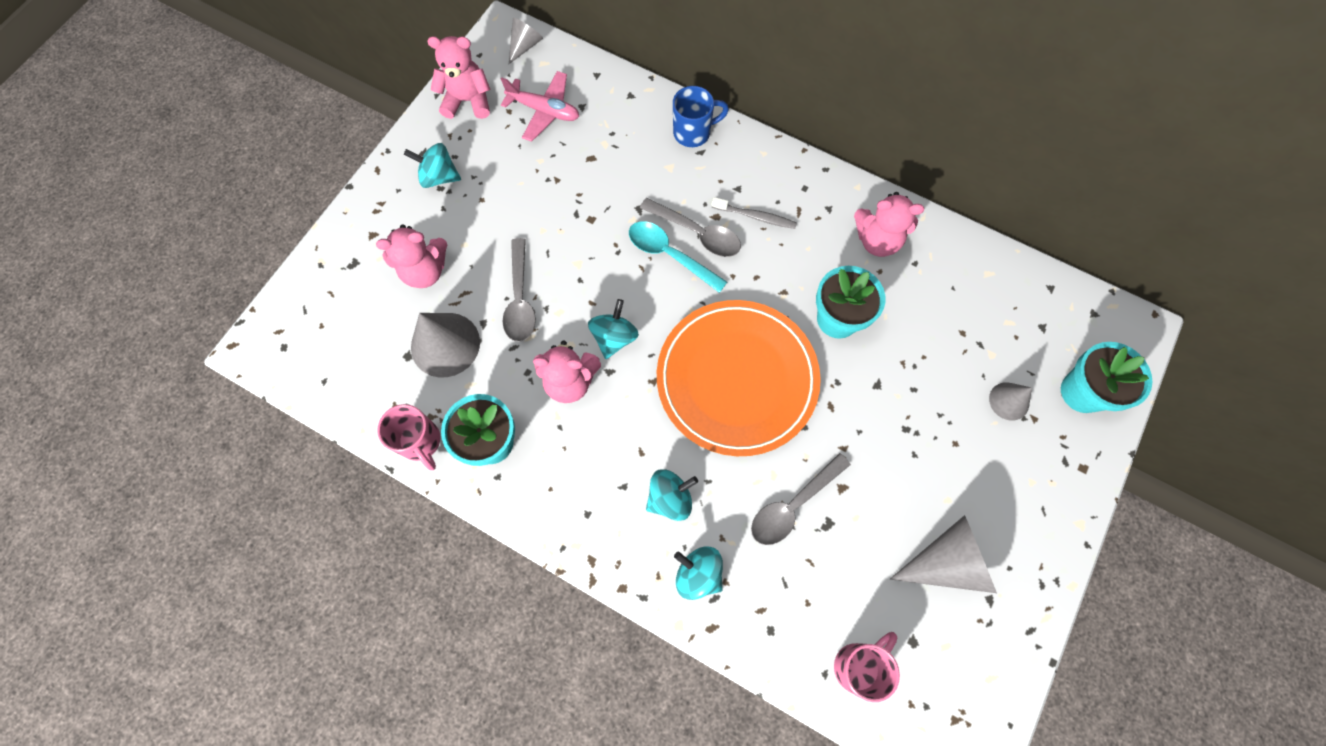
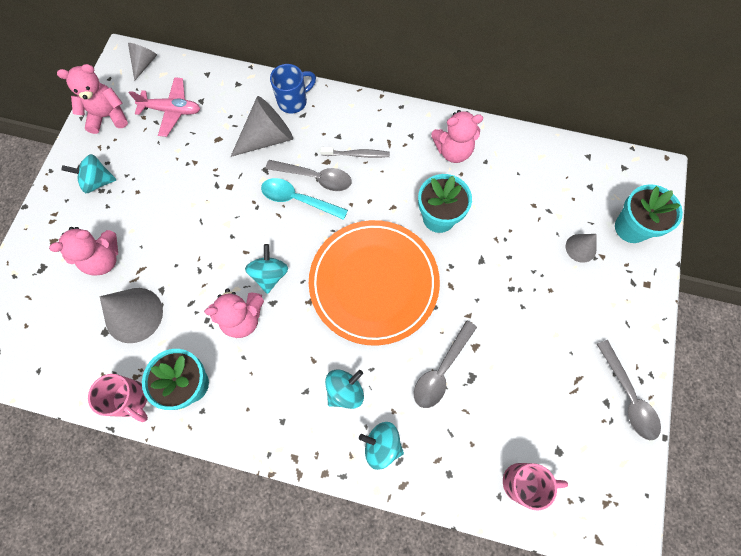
camera: 15 degrees left, 0 degrees up
grey spoon [502,238,536,342] -> grey spoon moved to [597,340,661,440]
pink mug [834,632,900,702] -> pink mug turned 60 degrees clockwise [503,463,568,510]
grey cone [890,515,997,593] -> grey cone moved to [230,96,293,157]

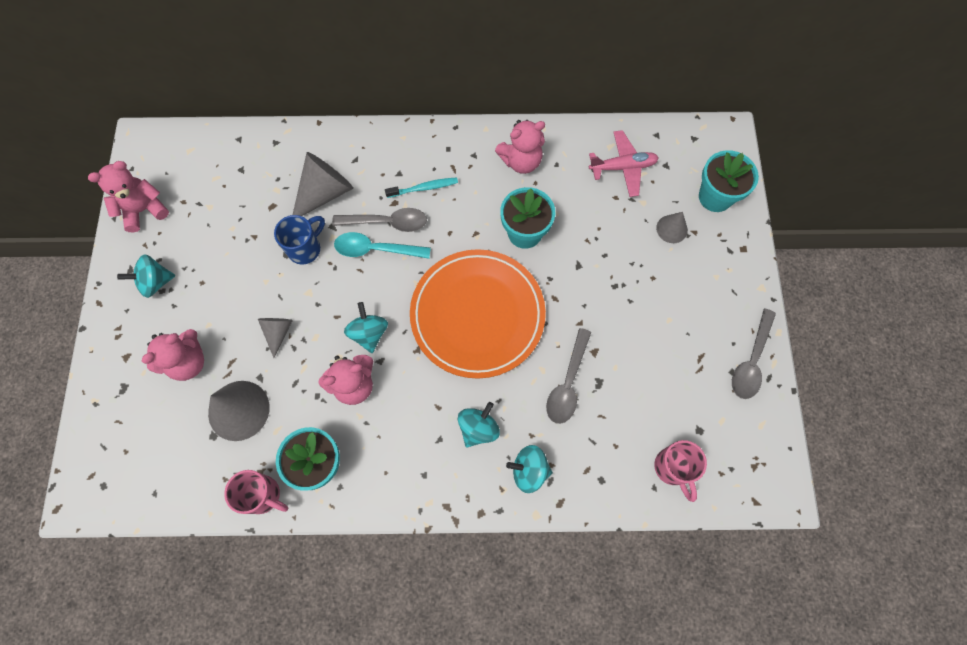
camera: 15 degrees left, 0 degrees up
grey cone [128,43,157,81] -> grey cone moved to [258,318,293,358]
pink plane [129,77,200,137] -> pink plane moved to [589,130,659,197]
blue mug [270,64,316,113] -> blue mug moved to [274,215,325,264]
grey toothbrush [321,147,390,158] -> turquoise toothbrush [385,177,458,198]
pink mug [503,463,568,510] -> pink mug turned 90 degrees clockwise [654,440,707,502]
grey spoon [597,340,661,440] -> grey spoon turned 60 degrees clockwise [732,309,776,399]

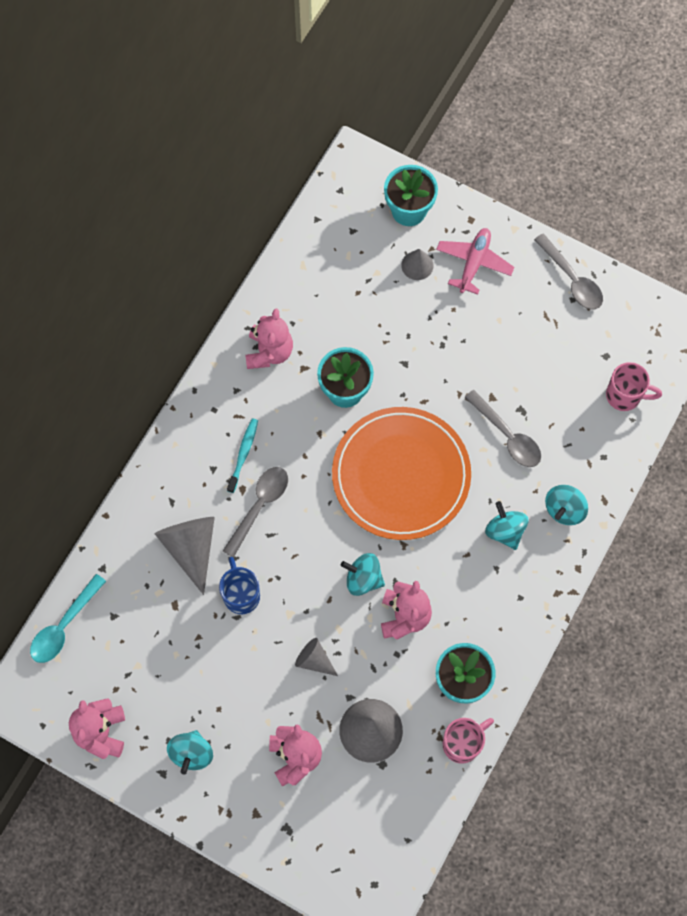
camera: 60 degrees left, 0 degrees up
turquoise spoon [334,232,431,259] -> turquoise spoon moved to [30,574,106,663]
pink plane [589,130,659,197] -> pink plane moved to [436,228,514,295]

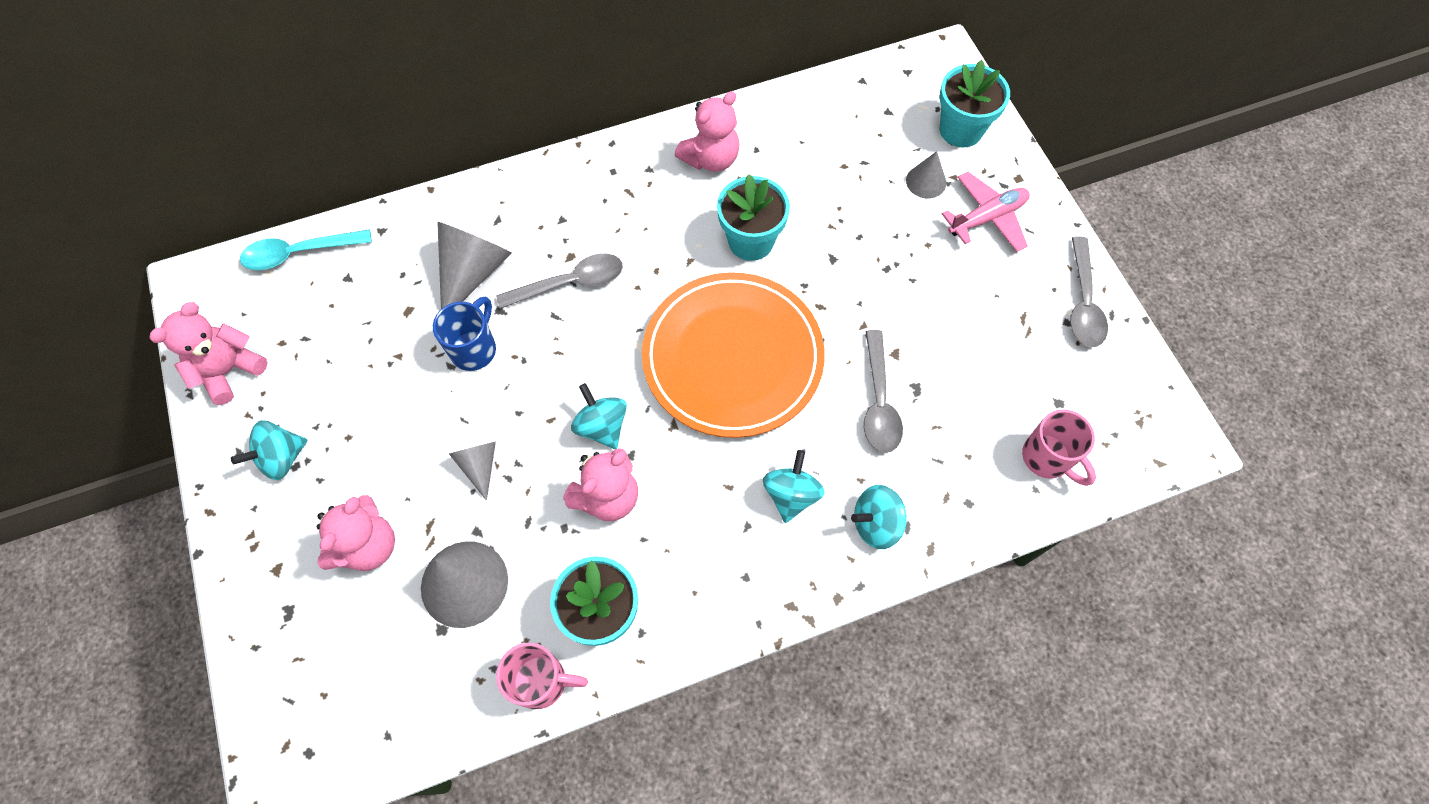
camera: 40 degrees right, 5 degrees down
turquoise toothbrush [227,418,258,493] -> none

